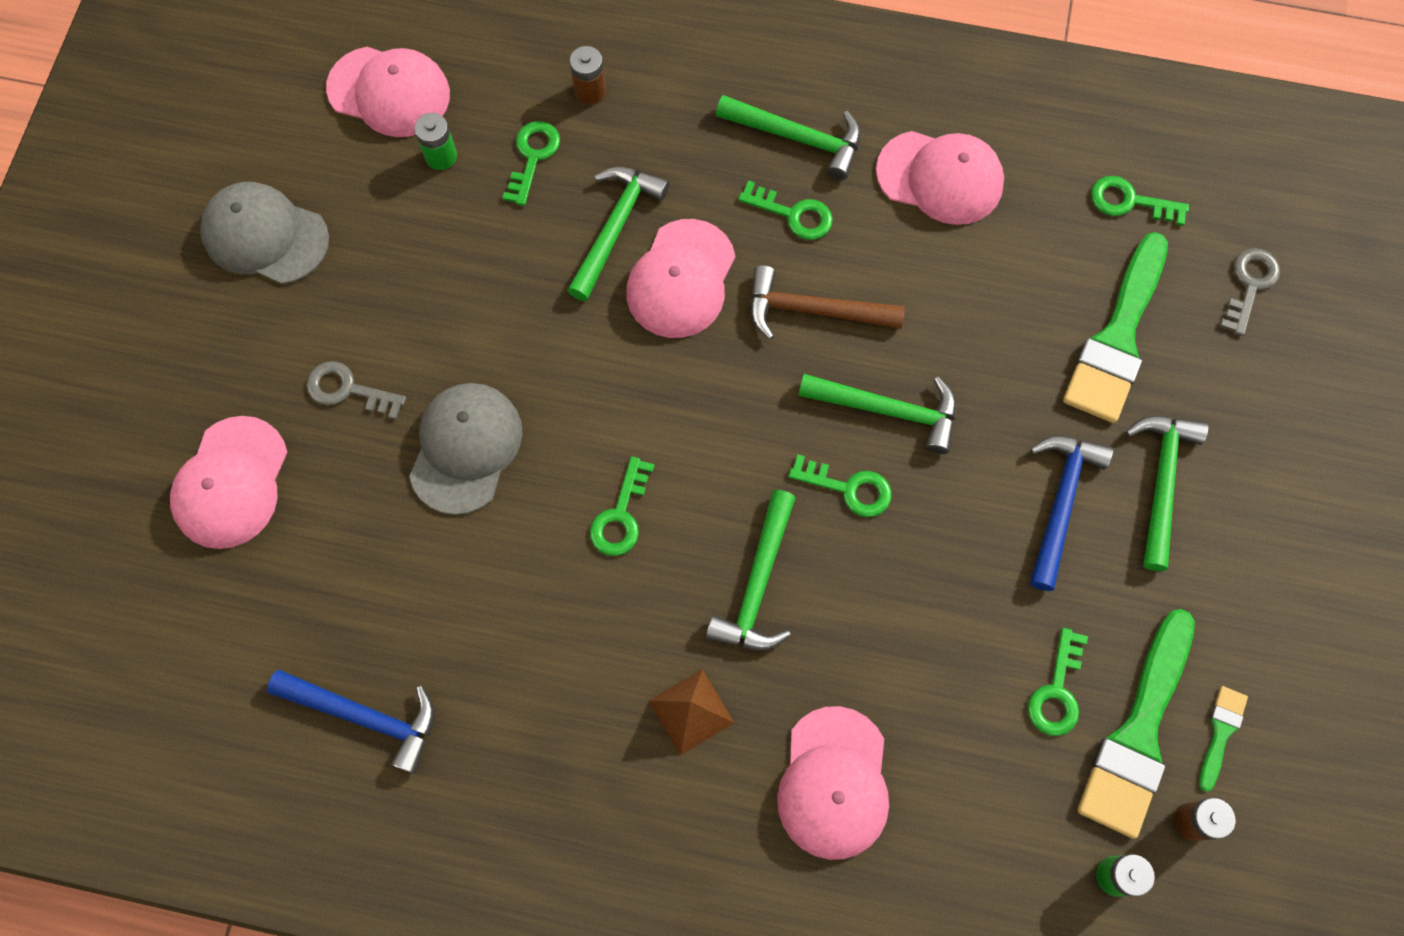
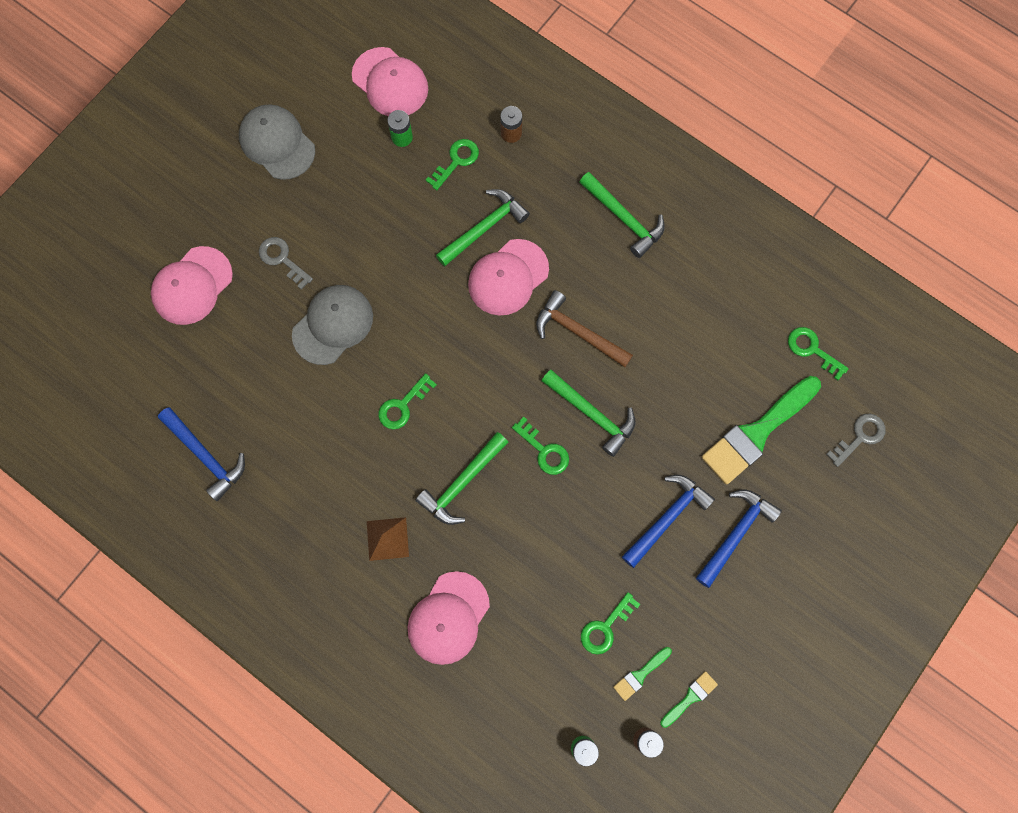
camera: 25 degrees right, 5 degrees up
green key [738,180,833,240] -> none
pink cap [876,131,1004,225] -> none
green brush [1077,609,1195,839] -> green brush [613,647,672,701], size x0.45
green hammer [1126,416,1208,571] -> blue hammer [696,489,782,588]

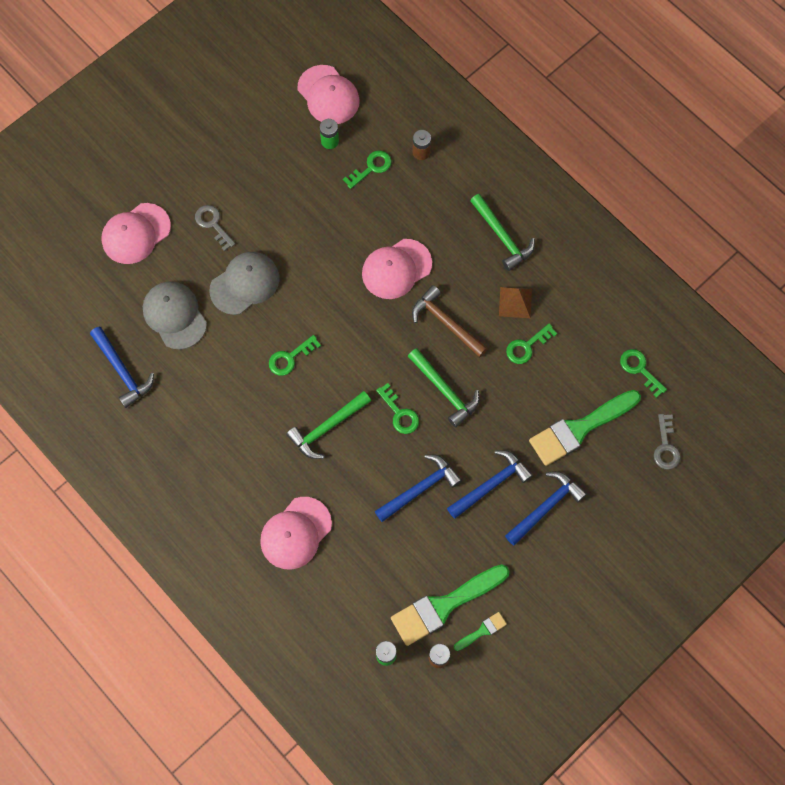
camera: 10 degrees right, 5 degrees down
grey cap [239,104,315,180] -> grey cap moved to [143,281,207,350]
brown pyramid [367,517,409,561] -> brown pyramid moved to [499,287,532,318]
green hammer [436,189,530,266] -> none
green key [581,592,641,655] -> green key moved to [506,323,557,364]
green brush [613,647,672,701] -> green brush [391,564,509,646], size x2.21
grey key [826,414,886,467] -> grey key turned 120 degrees clockwise [654,414,681,470]
none -> blue hammer [375,454,462,522]

